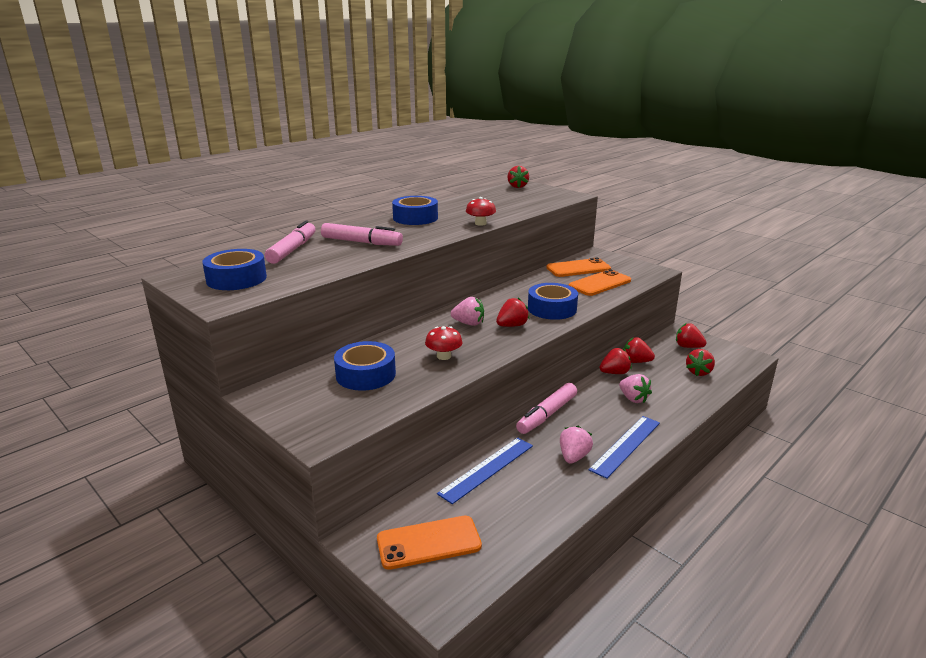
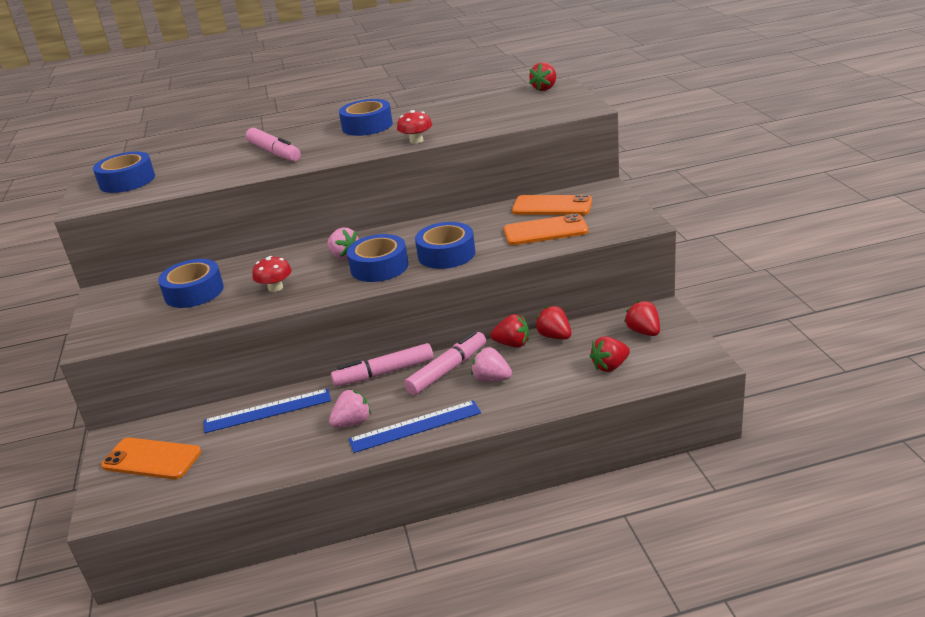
camera: 35 degrees right, 5 degrees up
pink marker [265,220,315,264] -> pink marker moved to [404,331,486,395]
red strawberry [496,298,530,327] -> blue tape [347,234,409,282]
pink strawberry [619,374,652,403] -> pink strawberry turned 120 degrees clockwise [471,347,512,382]

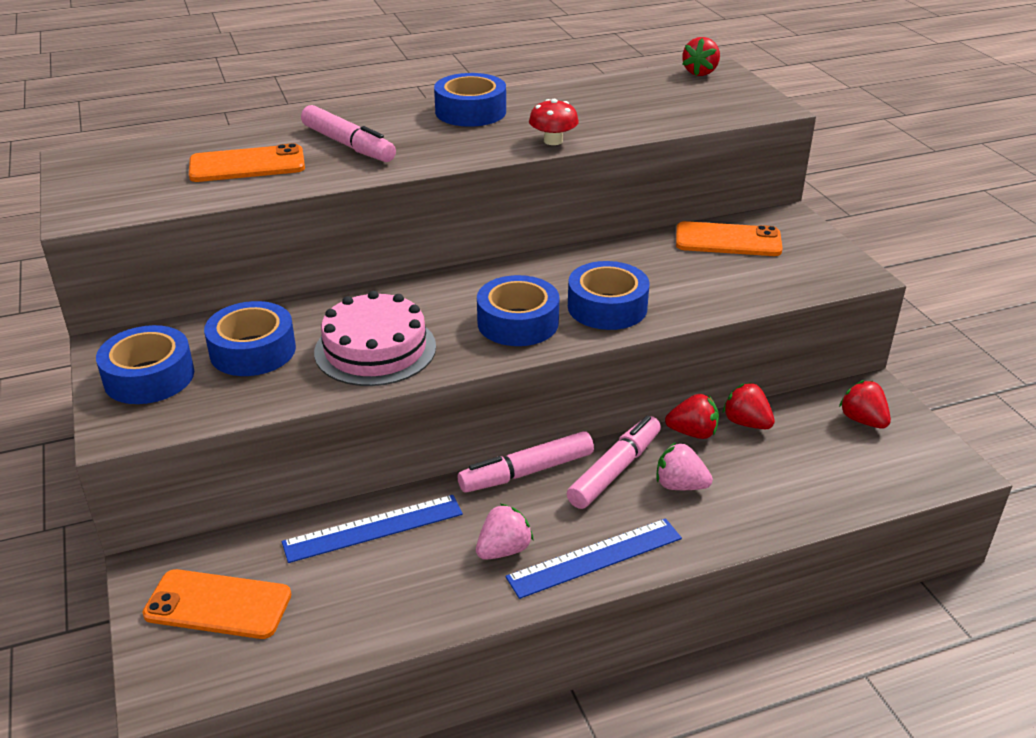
camera: 10 degrees left, 5 degrees up
blue tape [93,152,155,193] -> blue tape moved to [96,325,194,404]
red mushroom [252,256,292,292] -> pink cake [314,291,436,386]
pink strawberry [327,228,359,260] -> none
orange phone [504,214,589,245] -> orange phone moved to [189,143,305,182]
red strawberry [590,337,630,372] -> none

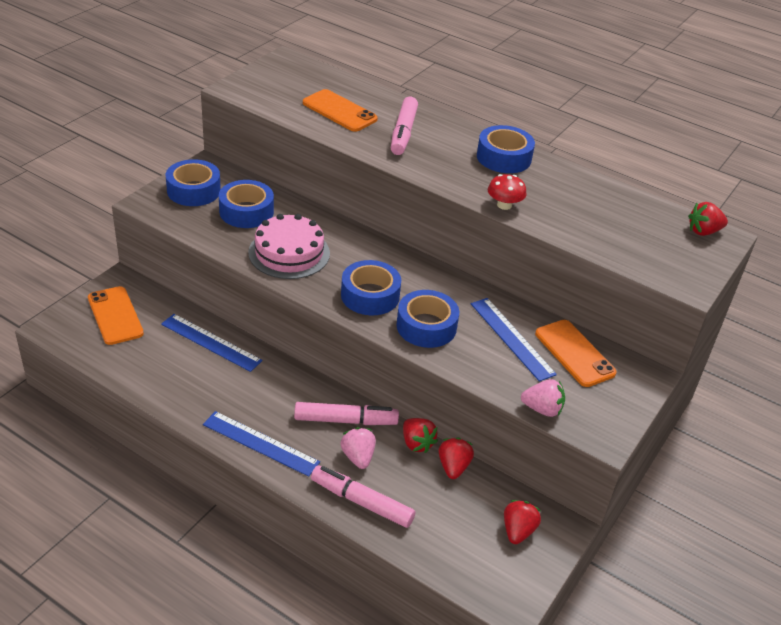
camera: 50 degrees right, 5 degrees up
pink marker [458,431,594,493] -> pink marker moved to [311,465,415,528]
pink strawberry [476,504,534,560] -> pink strawberry moved to [521,379,565,417]
none -> blue ruler [471,298,557,382]

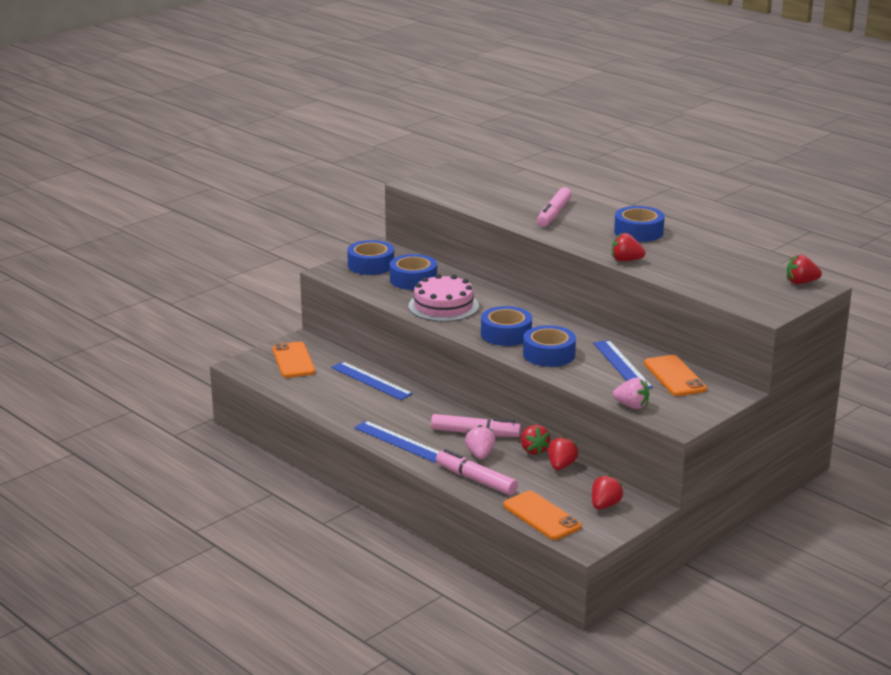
camera: 15 degrees right, 15 degrees down
orange phone [303,89,378,132] -> orange phone moved to [503,491,582,540]
red mushroom [488,174,526,210] -> red strawberry [612,233,645,261]

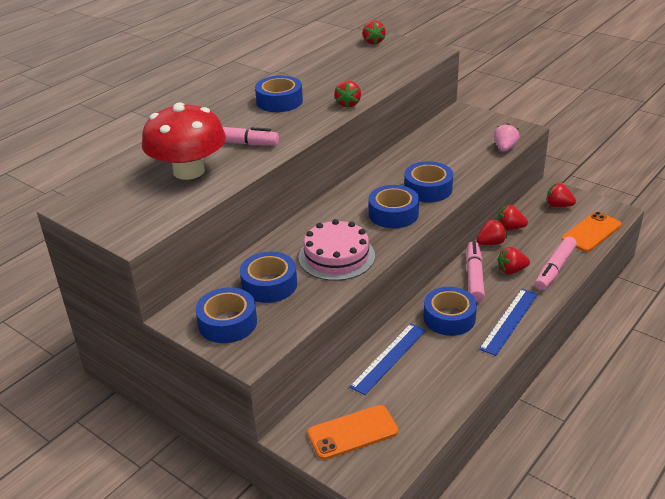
camera: 95 degrees left, 10 degrees up
pink strawberry [465,425,495,459] -> red strawberry [498,247,530,274]
blue ruler [593,340,653,389] -> none
orange phone [644,355,707,396] -> none
none -> red mushroom [142,102,226,180]
none -> blue tape [424,287,477,336]

